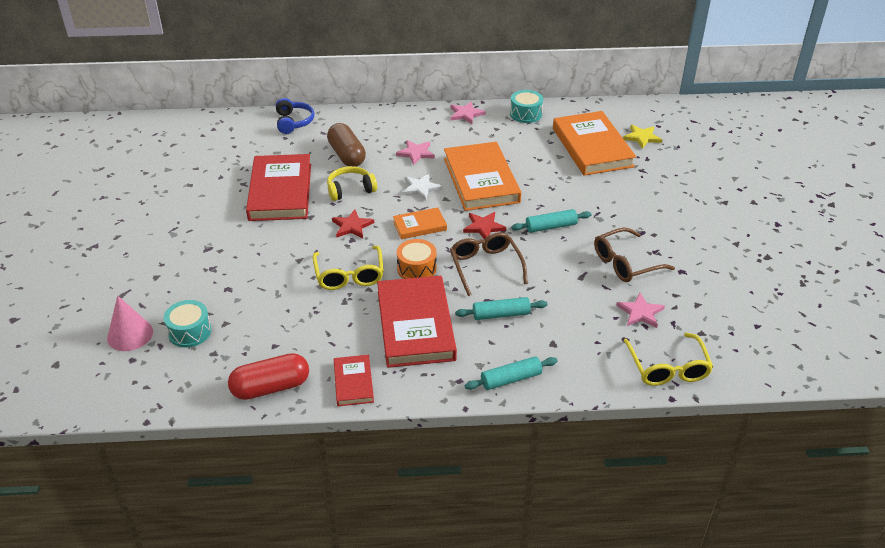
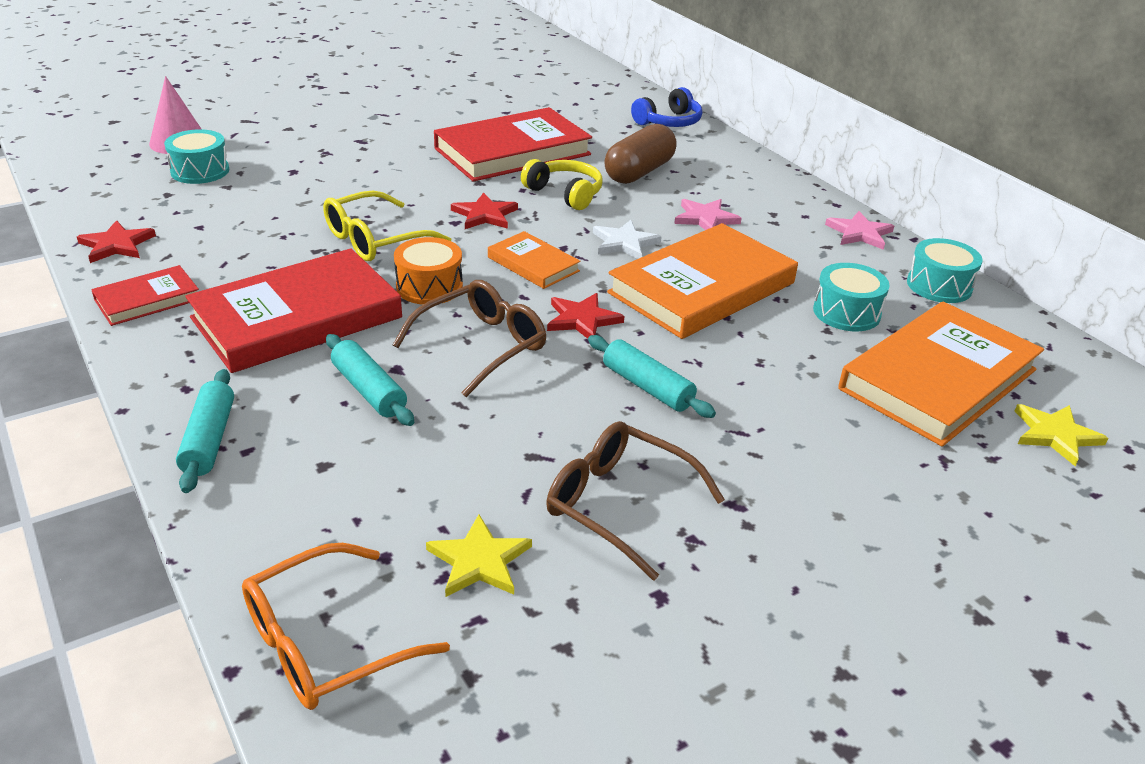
camera: 60 degrees right, 5 degrees down
red capsule [228,353,309,400] -> red star [77,220,156,263]
turquoise rolling pin [465,356,558,390] -> turquoise rolling pin turned 45 degrees clockwise [176,369,234,493]
pink star [616,293,665,328] -> yellow star [426,514,532,597]
yellow glasses [624,333,713,386] -> orange glasses [242,543,450,710]
none -> turquoise drum [813,263,890,331]

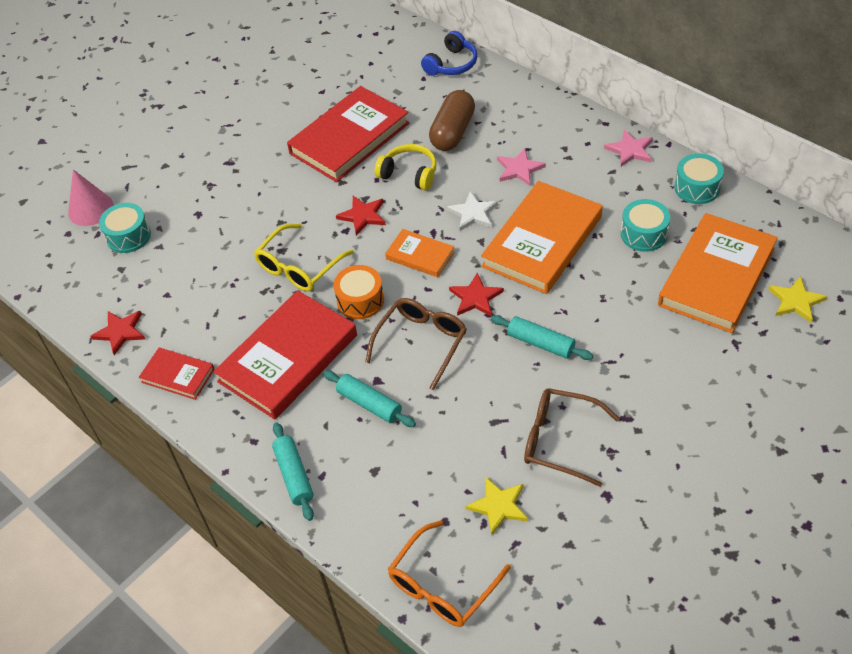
camera: 10 degrees left, 15 degrees up
red book [91,265,199,326] -> red book turned 75 degrees clockwise [139,348,215,400]

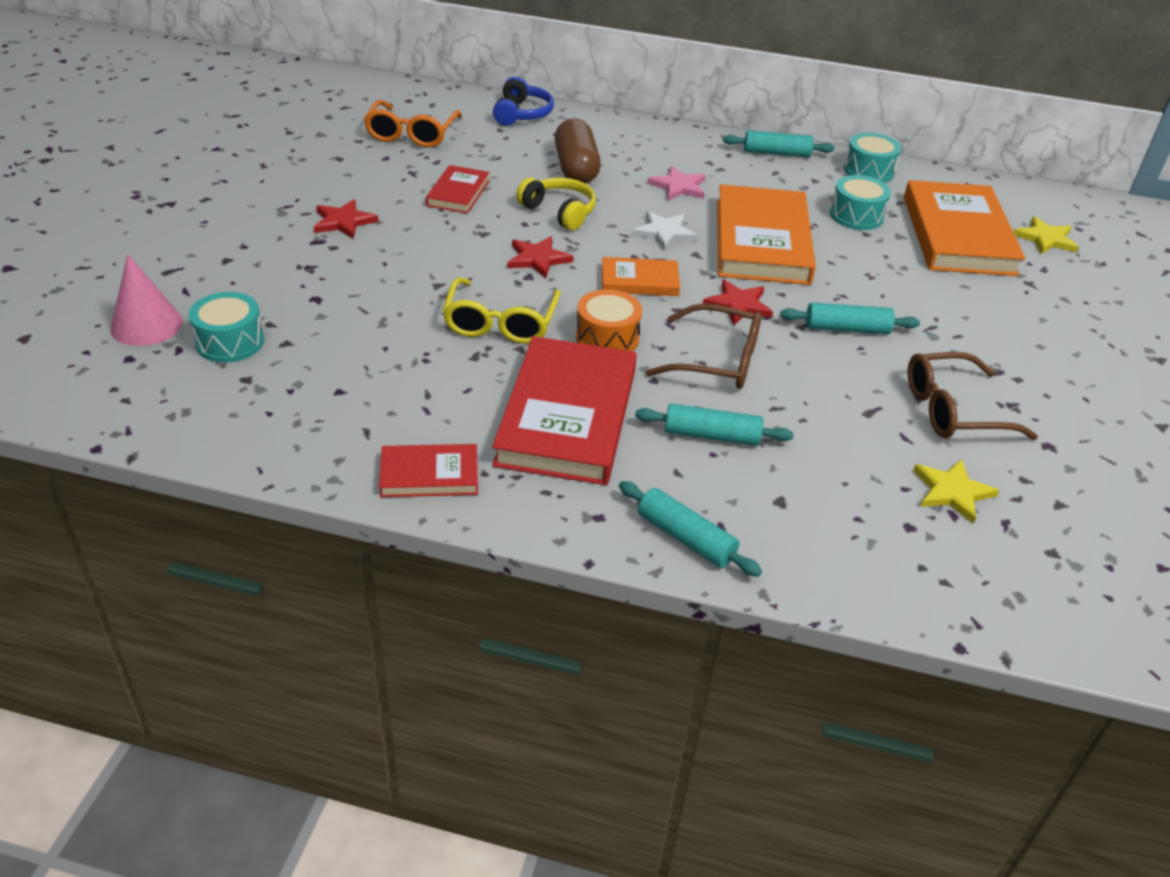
camera: 35 degrees left, 10 degrees down
red star [90,311,145,355] -> red star moved to [314,199,379,239]
red book [287,86,409,182] -> red book [426,165,490,214], size x0.50
brown glasses [365,298,467,390] -> brown glasses turned 105 degrees clockwise [646,303,761,389]
yellow headphones [375,144,437,190] -> yellow headphones turned 45 degrees clockwise [516,177,596,230]
orange glasses [388,520,511,627] -> orange glasses moved to [364,100,462,147]
pink star [604,129,653,167] -> turquoise rolling pin [723,130,834,157]

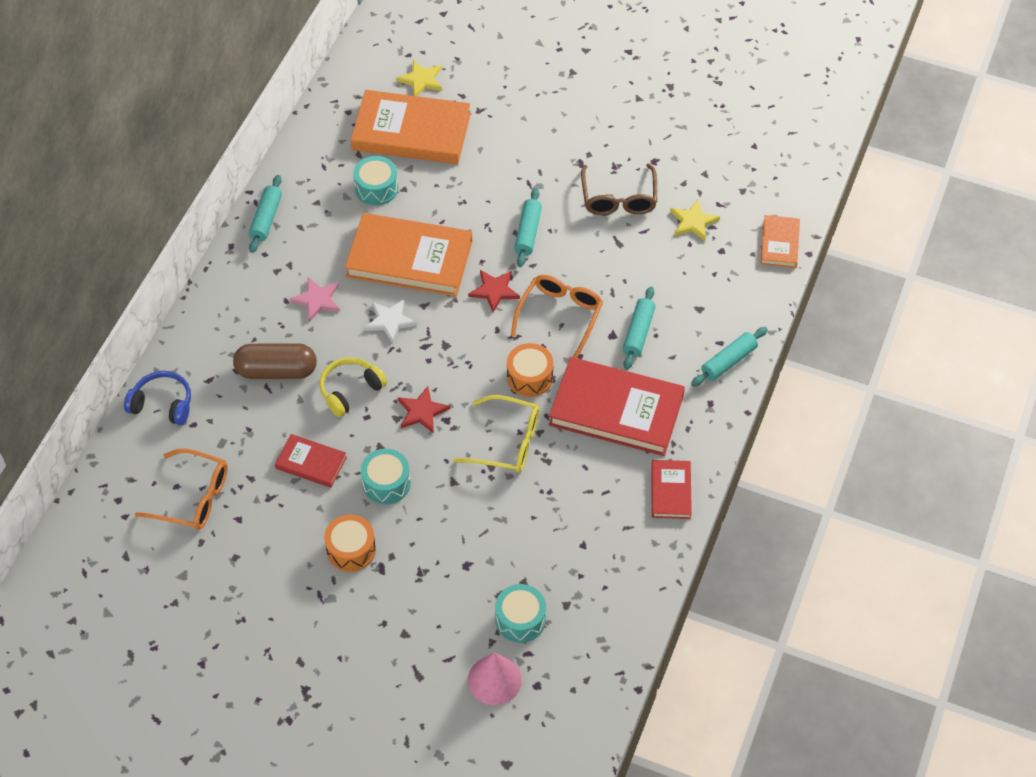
camera: 80 degrees left, 15 degrees up
red star [314,199,379,239] -> orange drum [324,515,376,572]
orange book [602,257,680,296] -> orange book moved to [761,215,800,268]
brown glasses [646,303,761,389] -> orange glasses [511,275,603,358]
turquoise drum [844,133,901,183] -> turquoise drum moved to [361,449,411,504]

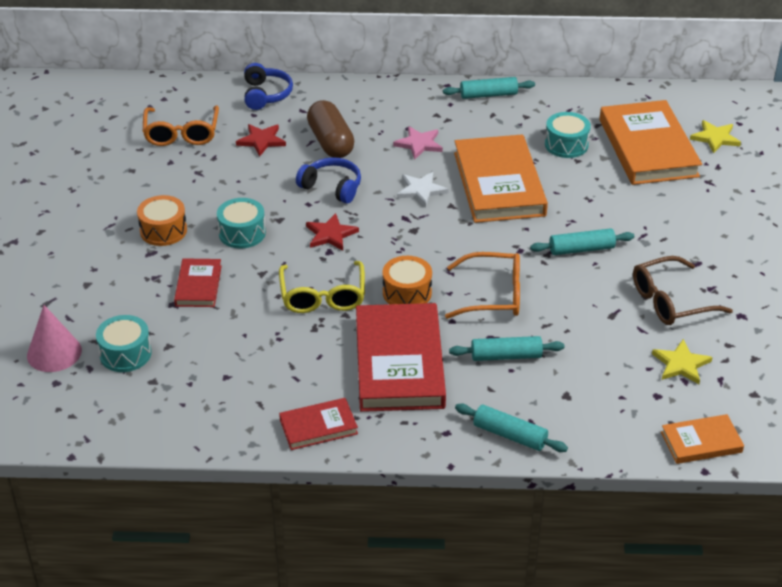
camera: 70 degrees right, 15 degrees down
red book [275,434,347,488] -> red book moved to [174,258,222,307]
yellow headphones [320,357,387,417] -> blue headphones [296,157,361,204]
red star [468,270,520,312] -> red star moved to [236,124,286,156]

